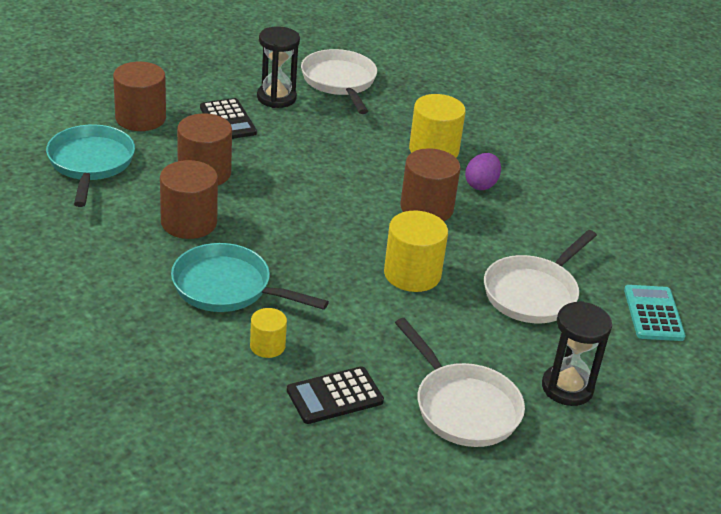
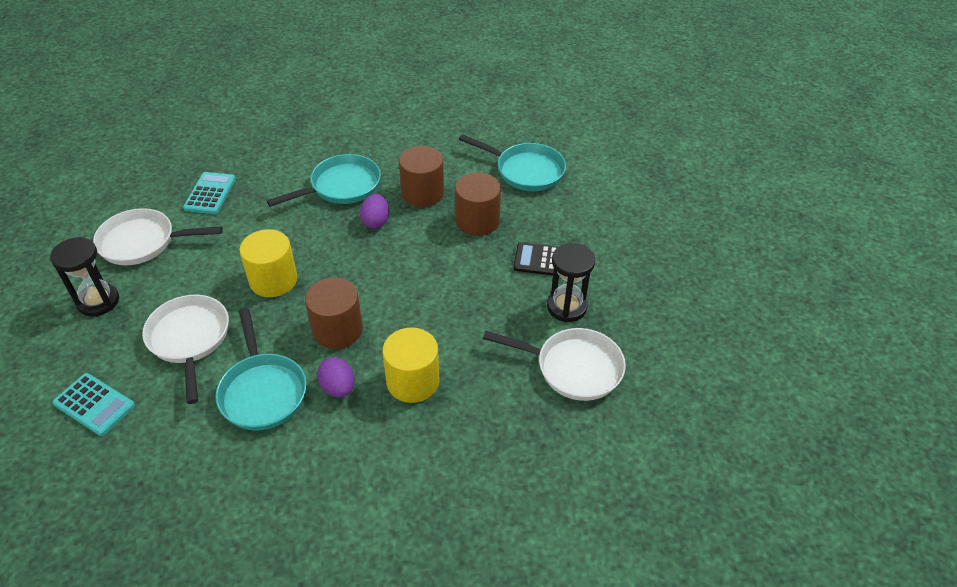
camera: 125 degrees right, 10 degrees up
brown cylinder [113,62,166,131] -> none
yellow cylinder [250,308,287,358] -> none
black calculator [287,366,384,424] -> turquoise calculator [183,172,236,214]
none -> turquoise pan [216,308,307,431]
none -> purple egg [360,194,389,229]

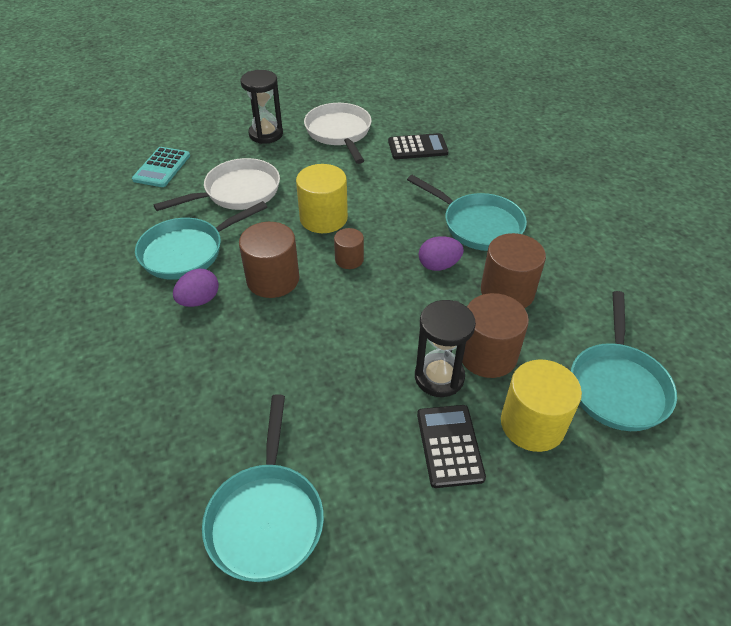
camera: 75 degrees right, 0 degrees up
turquoise calculator [183,172,236,214] -> black calculator [388,133,449,159]
yellow cylinder [382,327,440,403] -> yellow cylinder moved to [501,359,582,452]
white pan [483,328,626,401] -> turquoise pan [202,394,324,582]
black hourglass [547,243,595,322] -> black hourglass moved to [415,300,476,397]
none -> brown cylinder [334,228,364,269]

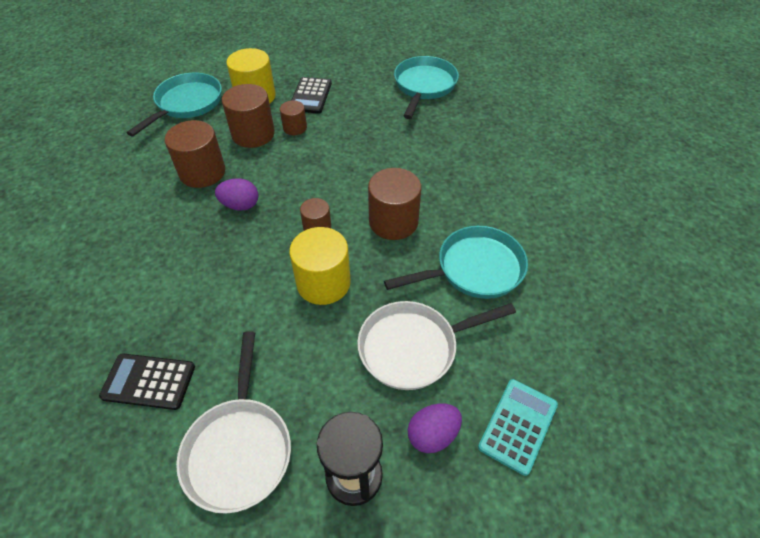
camera: 165 degrees left, 5 degrees up
purple egg [173,269,219,307] -> purple egg moved to [408,404,462,453]
turquoise pan [407,175,527,251] -> none
black hourglass [415,300,476,397] -> brown cylinder [280,100,307,135]

